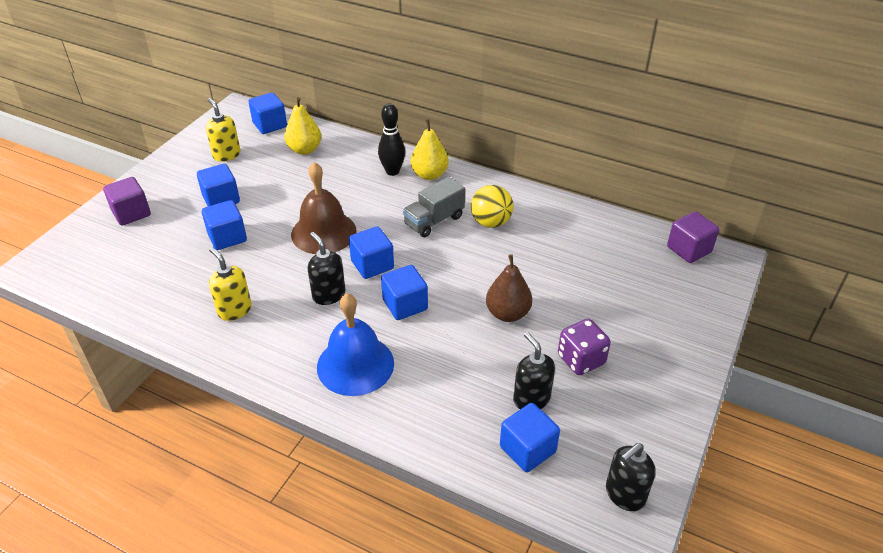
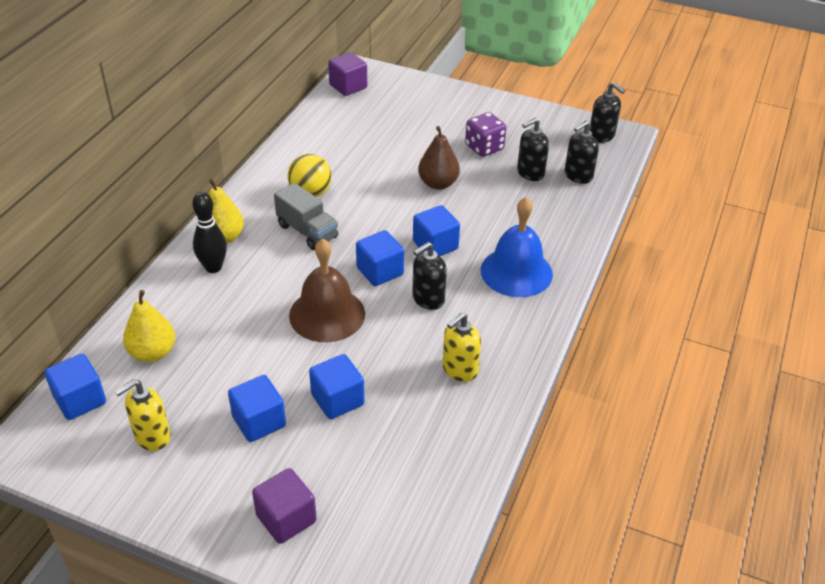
camera: 95 degrees left, 0 degrees up
blue cube [500,403,560,472] -> black soap dispenser [564,121,599,184]

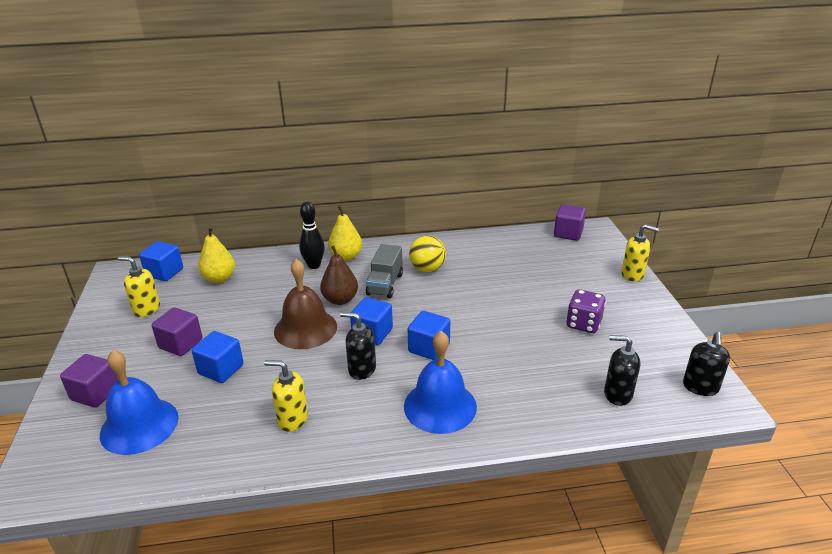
camera: 60 degrees right, 10 degrees down
blue cube [228,375,286,442] -> purple cube [152,307,203,356]
brown pear [418,126,460,190] -> brown pear moved to [320,245,358,305]
black soap dispenser [517,118,549,181] -> none
none -> blue bell [100,350,178,455]
none -> yellow soap dispenser [621,224,659,282]

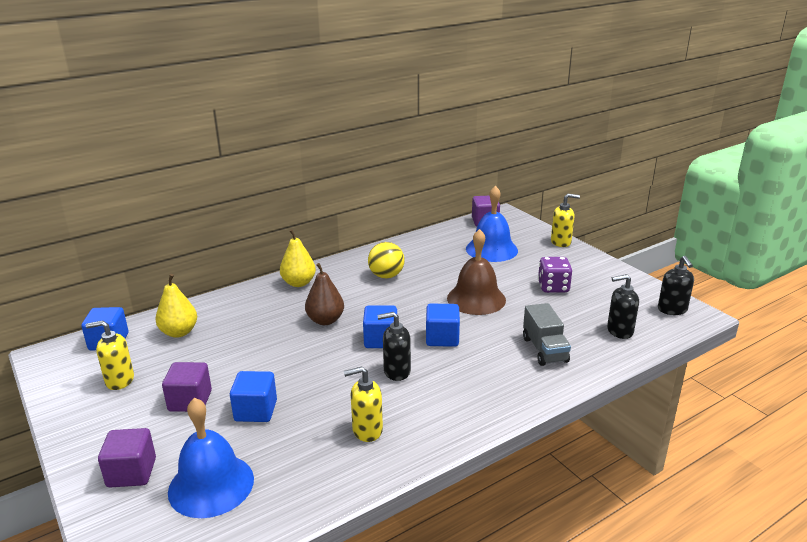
camera: 25 degrees left, 5 degrees down
brown bell [274,259,337,349] -> brown bell moved to [447,229,506,315]
black bowling pin [299,202,325,269] -> none
grey truck [366,244,403,298] -> grey truck moved to [523,303,571,366]
blue bell [404,331,477,434] -> blue bell moved to [466,186,518,262]

